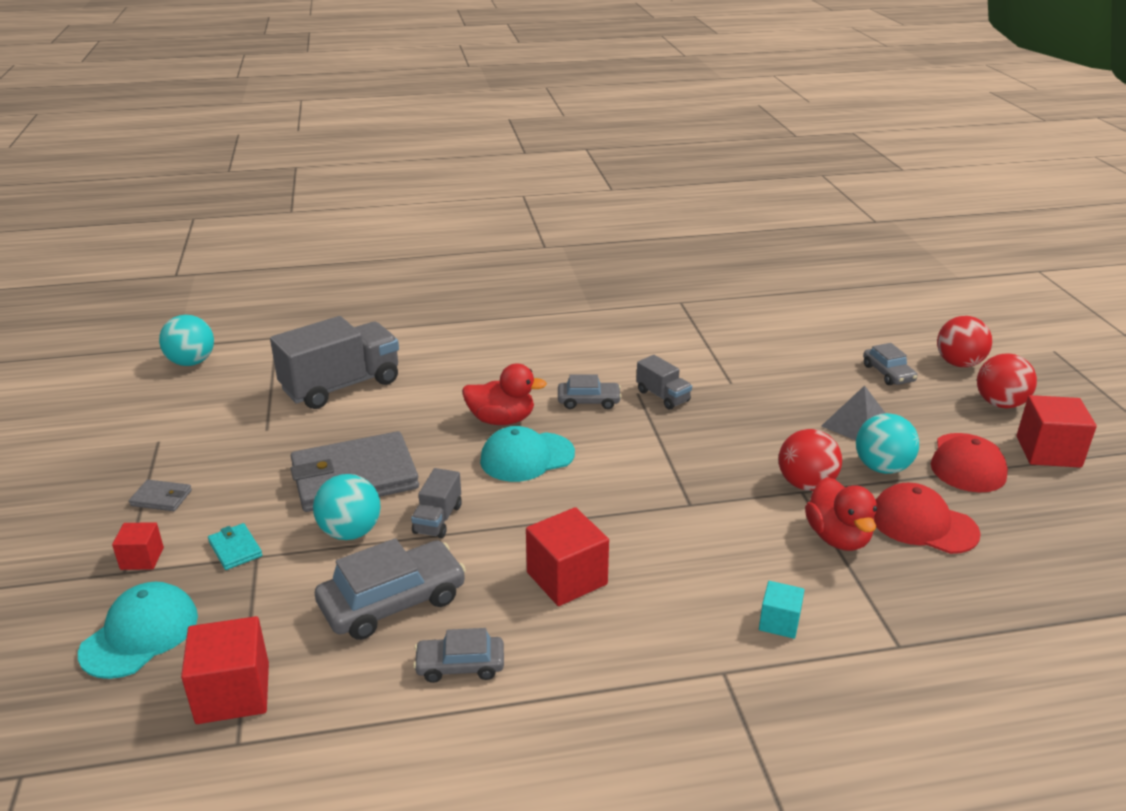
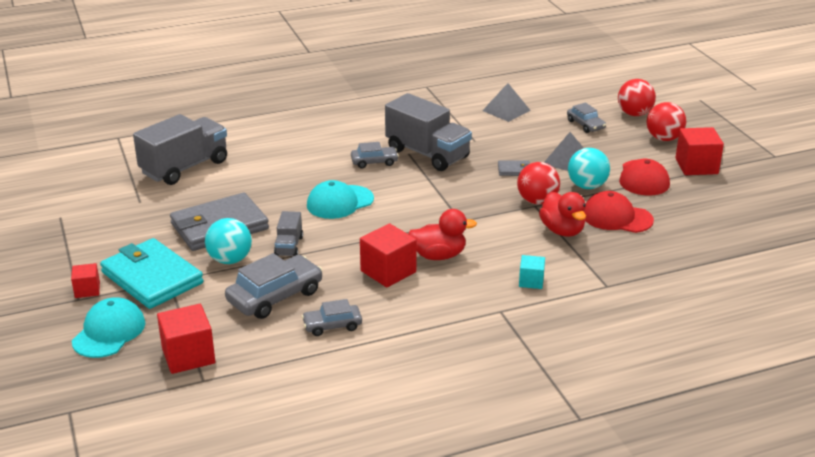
camera: 10 degrees left, 0 degrees up
grey wallet [129,480,192,511] -> grey wallet moved to [498,160,530,176]
turquoise ball [159,315,214,366] -> none
turquoise wallet [208,523,262,570] -> turquoise wallet [100,238,203,309], size x2.40
red duck [462,363,547,425] -> red duck moved to [408,209,477,260]
grey truck [636,355,692,410] -> grey truck [385,93,472,171], size x2.04
none -> grey pyramid [482,83,531,122]

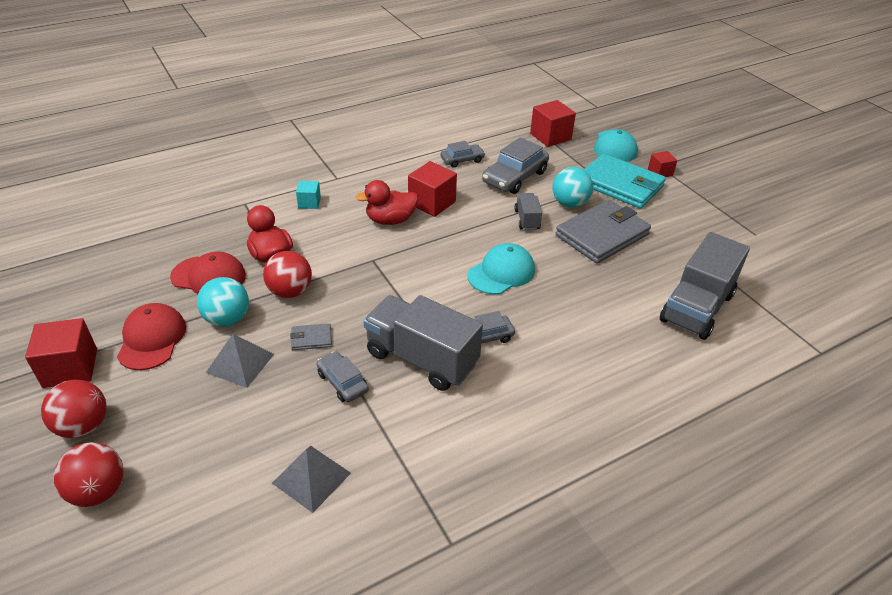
camera: 170 degrees right, 10 degrees up
grey car [567,103,606,133] -> grey car moved to [316,351,369,402]

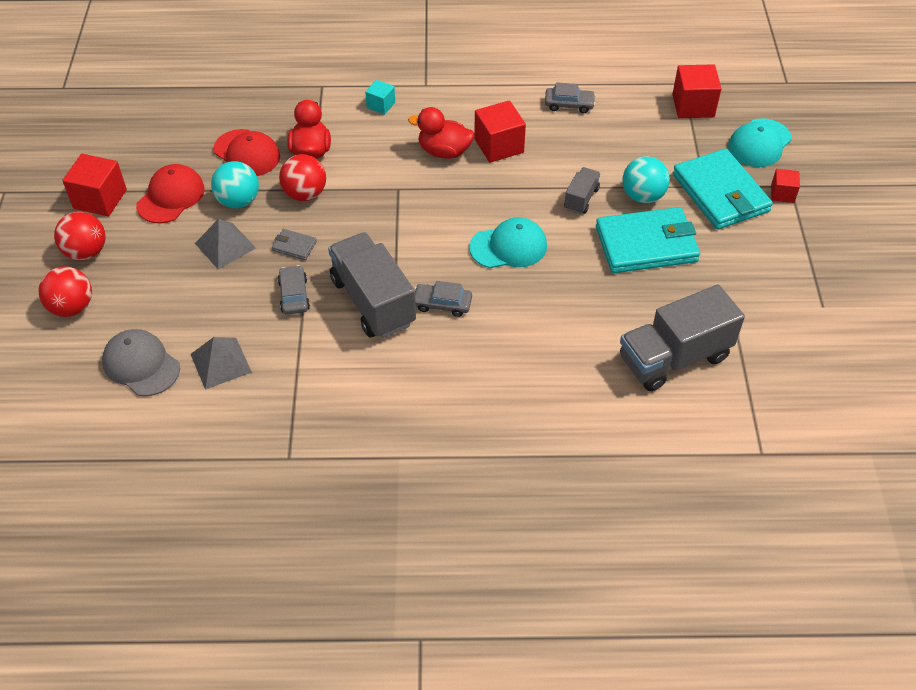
camera: 30 degrees right, 10 degrees up
grey car [482,137,549,194] -> none
grey wallet [555,200,651,264] -> turquoise wallet [596,207,700,273]
none -> grey cap [102,329,180,396]

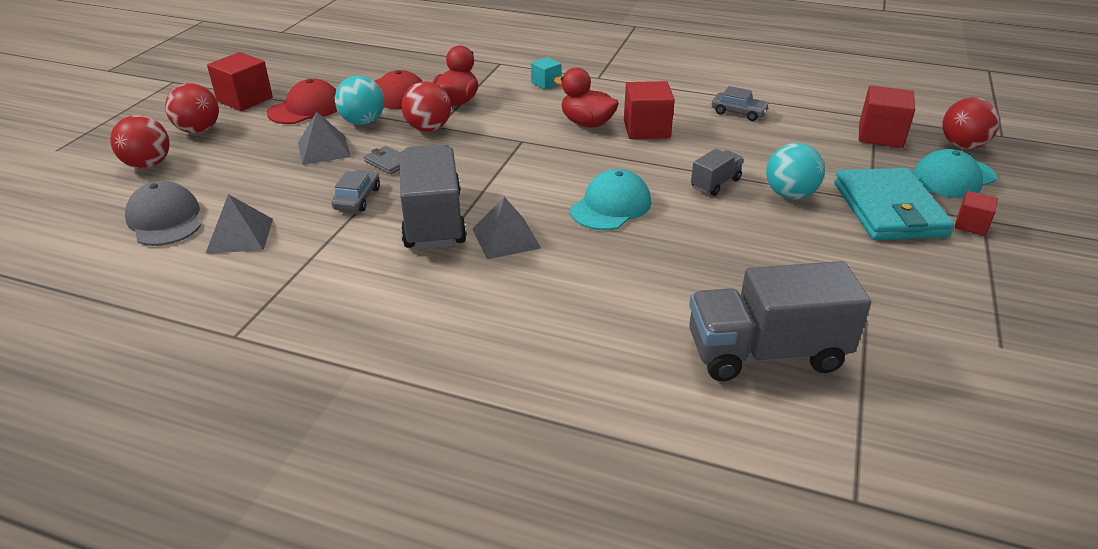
camera: 20 degrees right, 15 degrees down
grey car [415,281,472,317] -> grey pyramid [472,197,541,259]
turquoise cap [469,217,547,268] -> turquoise cap turned 60 degrees counterclockwise [570,169,651,230]
turquoise wallet [596,207,700,273] -> none
none -> red ball [943,97,1000,149]

